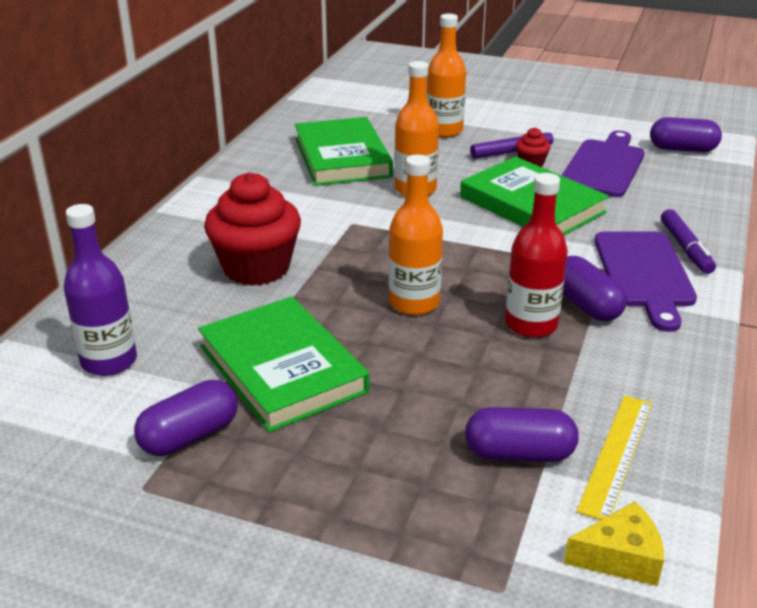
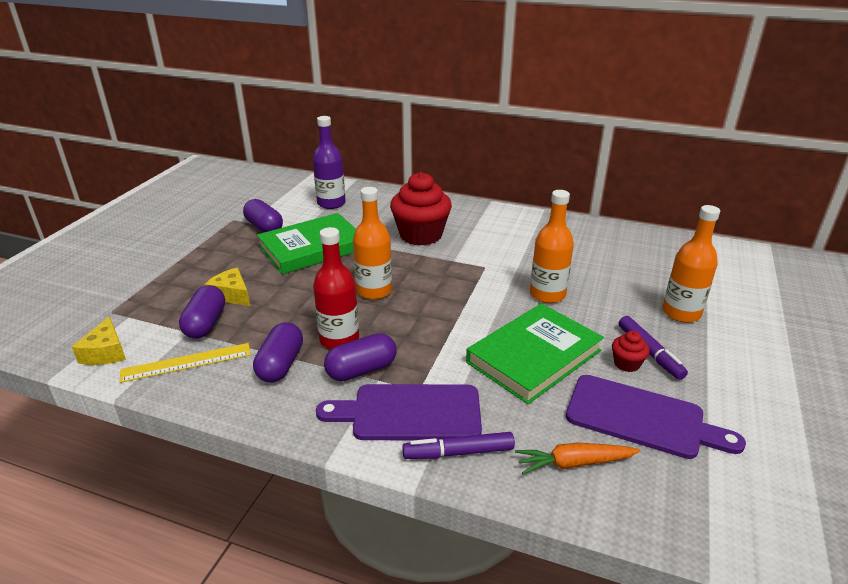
camera: 90 degrees right, 0 degrees up
green book [295,117,393,186] -> none
yellow ruler [576,395,652,520] -> yellow ruler turned 45 degrees counterclockwise [120,343,251,383]
purple capsule [650,117,722,152] -> purple capsule moved to [253,322,303,382]
none -> yellow cheese [204,268,250,306]
none -> orange carrot [515,443,640,474]

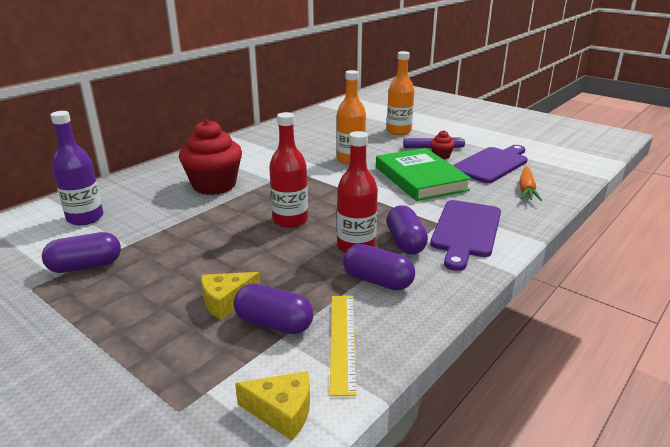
camera: 70 degrees left, 5 degrees down
green book [257,213,356,274] -> none
orange bottle [353,187,392,300] -> red bottle [269,112,308,228]
purple marker [402,432,515,459] -> none

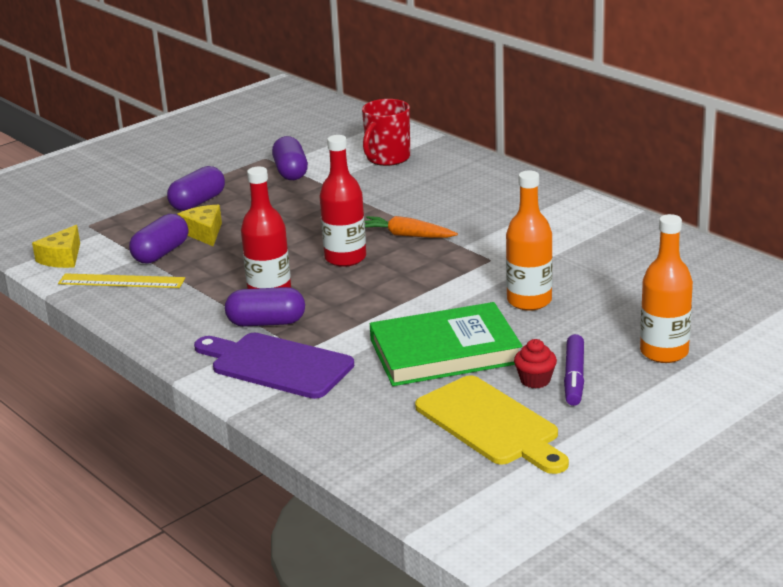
camera: 100 degrees right, 0 degrees up
purple bottle [50,111,104,225] -> red mug [362,99,410,166]
red cupcake [179,119,242,195] -> none
purple capsule [343,244,415,290] -> purple capsule moved to [167,166,225,211]
purple cutting board [453,145,528,183] -> yellow cutting board [415,375,569,474]
orange carrot [519,166,542,201] -> orange carrot moved to [365,216,458,238]

